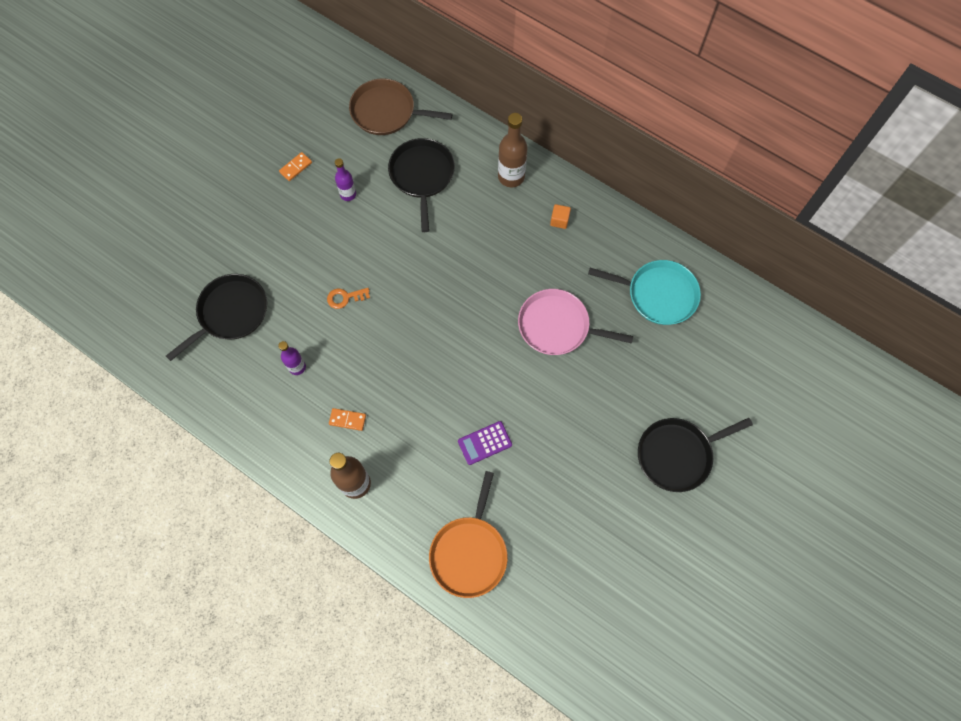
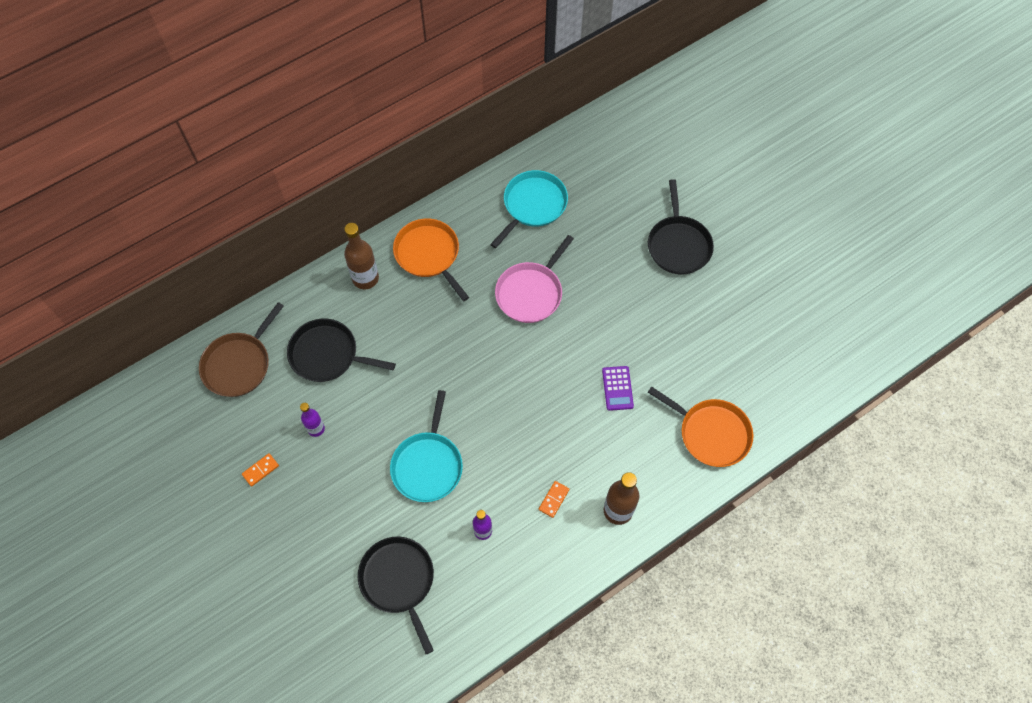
camera: 70 degrees left, 5 degrees down
orange domino [279,152,312,181] -> orange domino turned 75 degrees clockwise [242,453,279,487]
orange key [327,288,370,309] -> turquoise pan [390,390,463,502]
orange cube [550,204,571,229] -> orange pan [393,219,469,301]

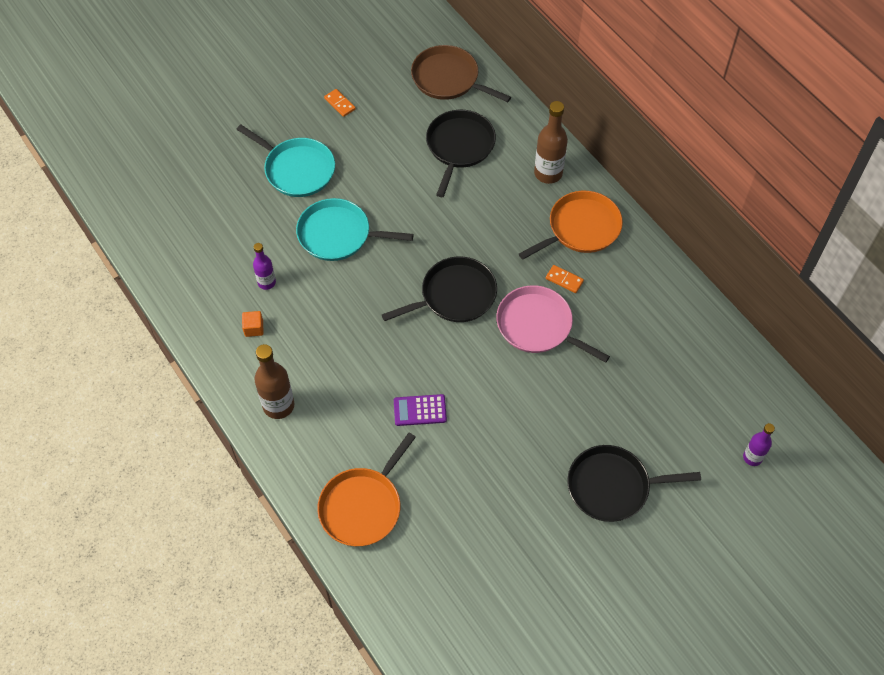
camera: 90 degrees right, 5 degrees down
purple bottle [300,403,325,437] -> purple bottle moved to [743,423,775,466]
black pan [358,537,434,654] -> black pan moved to [382,256,497,322]
turquoise pan [490,170,568,248] -> turquoise pan moved to [236,124,335,197]
orange domino [539,481,569,518] -> orange domino moved to [546,265,584,293]
none -> orange cube [242,311,264,337]

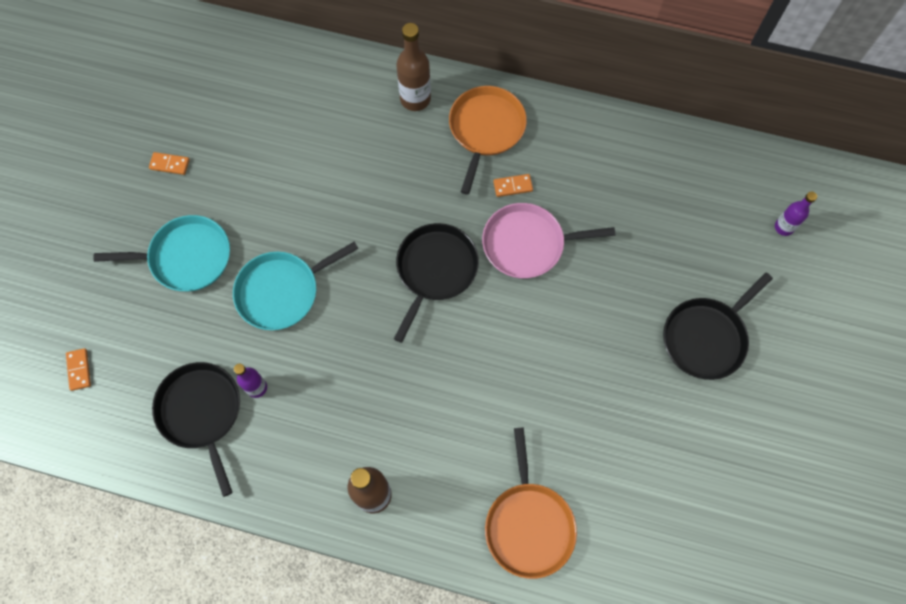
camera: 40 degrees left, 10 degrees up
orange cube [242,311,264,337] -> none
purple calculator [394,394,447,426] -> none
brown pan [411,45,511,102] -> none
black pan [426,110,496,197] -> black pan moved to [152,362,240,497]
none -> orange domino [66,348,91,391]

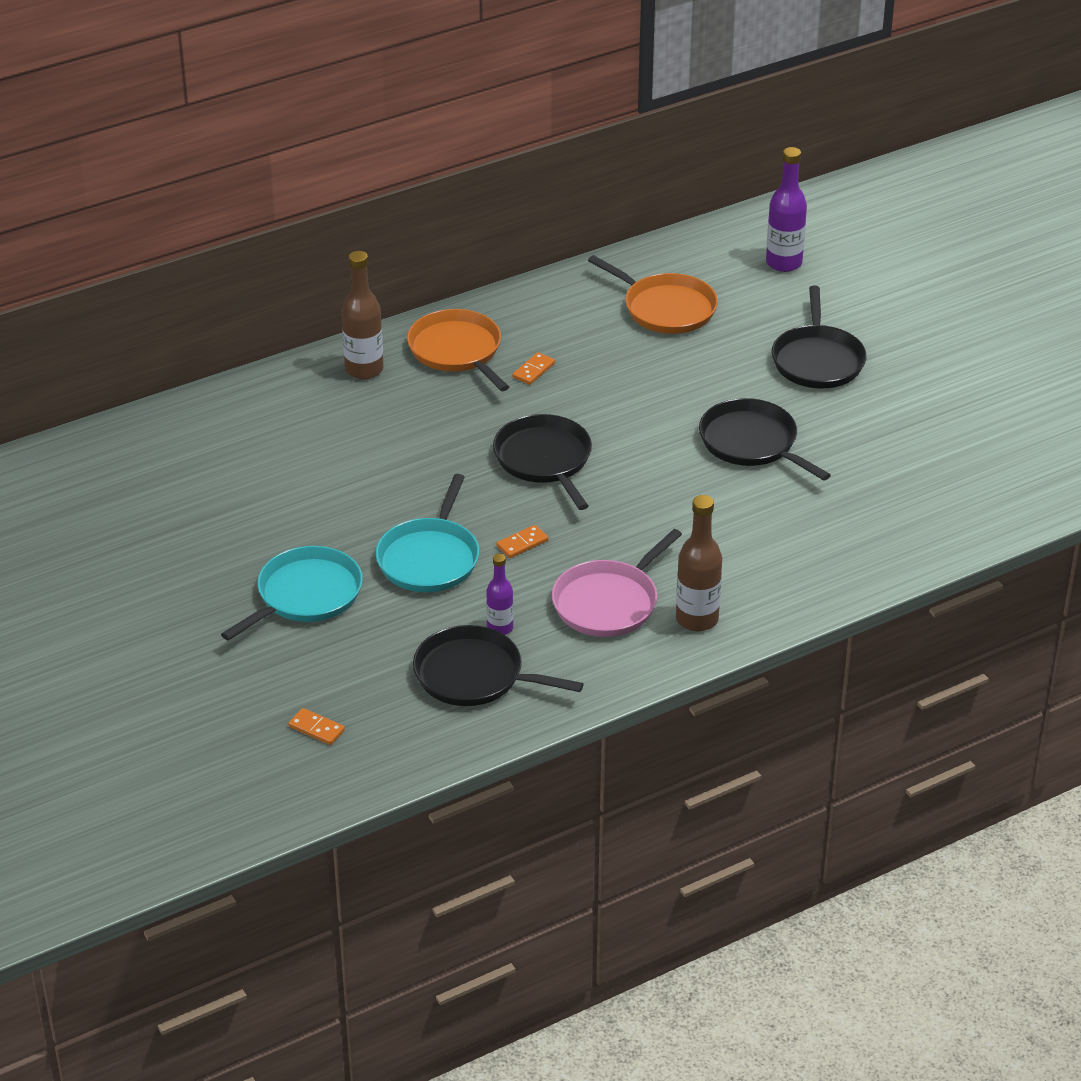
camera: 45 degrees left, 30 degrees down
orange domino [149,152,190,175] -> orange domino moved to [497,525,548,558]
pink pan [482,203,615,278] -> pink pan moved to [552,529,682,637]
orange pan [485,428,577,579] -> orange pan moved to [588,255,718,334]
purple bottle [775,191,817,236] -> purple bottle [766,147,807,272], size x1.64
none -> black pan [699,398,831,481]

